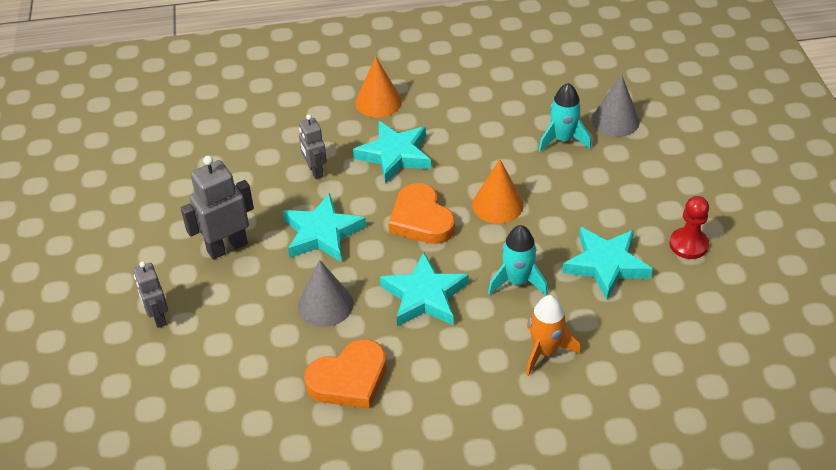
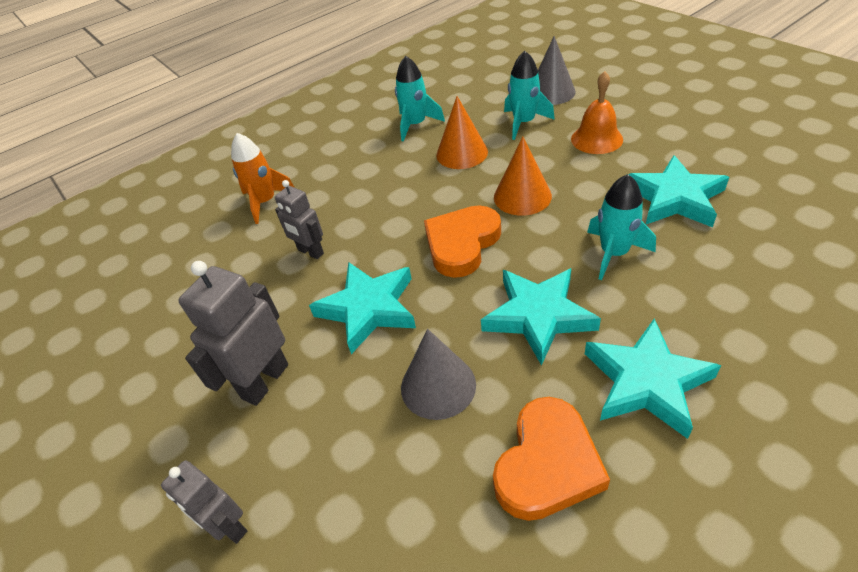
camera: 25 degrees left, 0 degrees up
turquoise star [353,121,431,184] -> turquoise star moved to [585,319,721,439]
orange cone [355,57,402,118] -> orange cone moved to [436,96,488,169]
orange heart [388,183,455,244] -> orange heart turned 90 degrees clockwise [424,206,501,278]
orange rocket [526,295,581,376] -> orange rocket moved to [231,133,295,224]
red pawn [670,196,709,259] -> none
none -> turquoise rocket [395,56,445,141]
none -> orange bell [571,71,623,154]

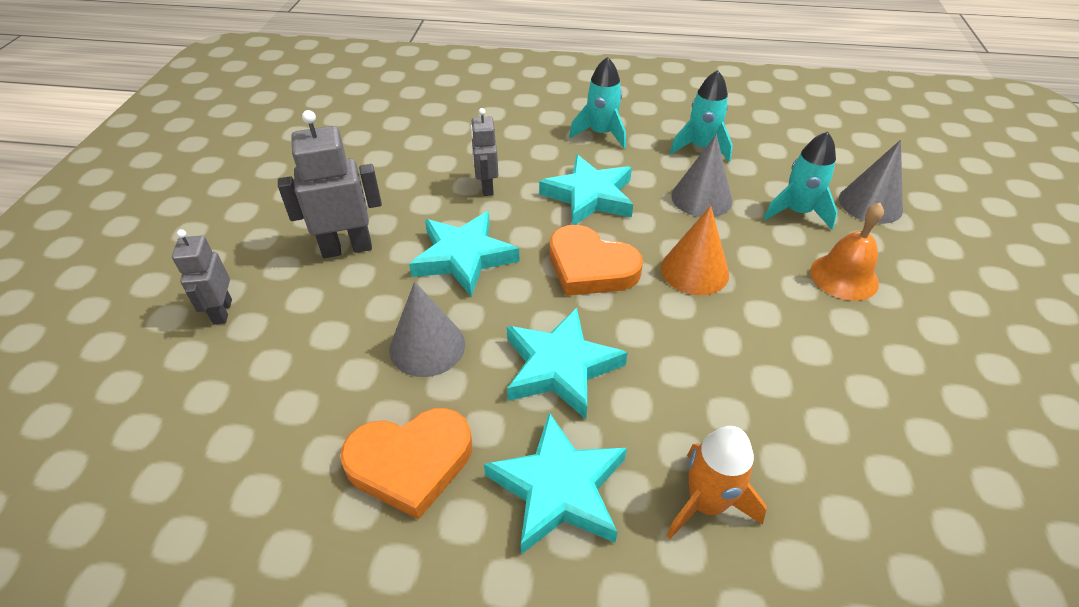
camera: 40 degrees right, 0 degrees up
orange rocket [231,133,295,224] -> orange rocket moved to [666,426,767,539]
orange heart [424,206,501,278] -> orange heart turned 135 degrees counterclockwise [550,225,643,296]
orange cone [436,96,488,169] -> grey cone [671,134,732,217]
turquoise rocket [587,174,656,280] -> turquoise rocket moved to [569,57,626,148]
turquoise star [629,155,729,227] -> turquoise star moved to [539,155,633,225]

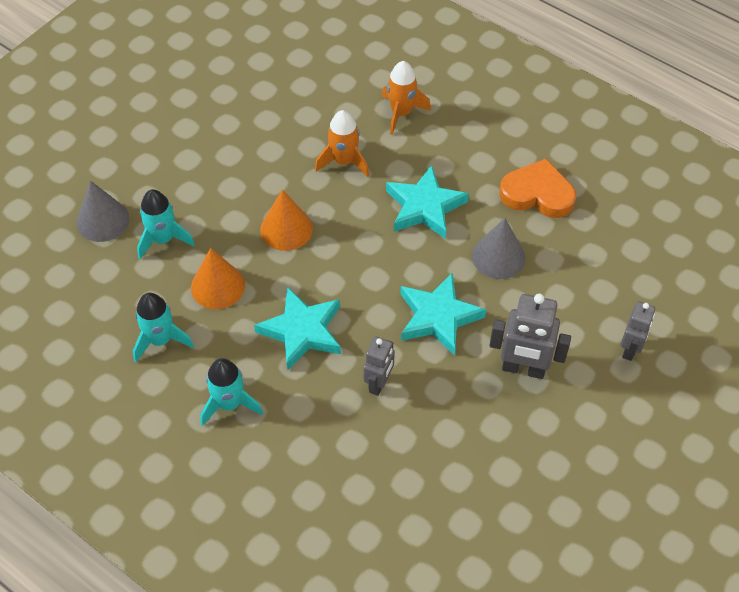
camera: 150 degrees left, 10 degrees up
turquoise star [484,412,627,555] -> none
orange heart [550,225,643,296] -> none
grey cone [671,134,732,217] -> orange cone [191,248,245,309]
orange bell [810,203,884,301] -> none
none -> orange rocket [315,110,369,177]

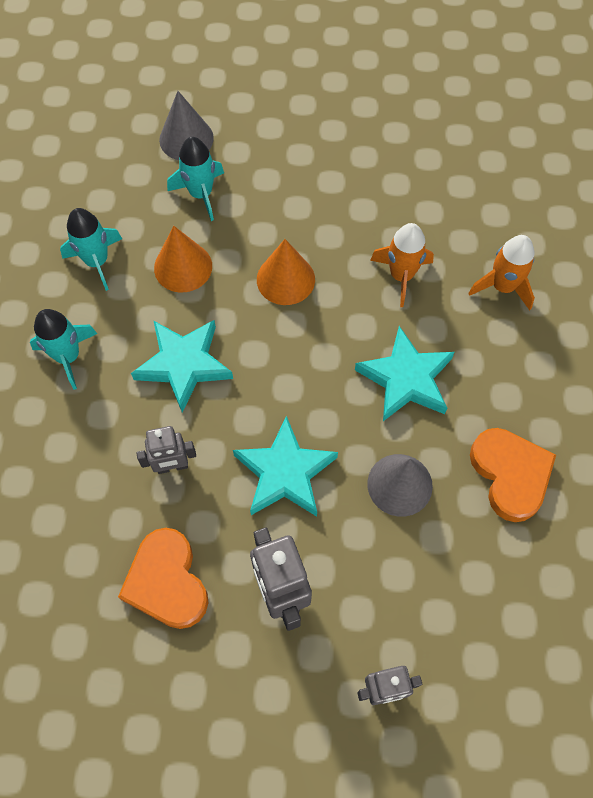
camera: 55 degrees right, 10 degrees up
none -> orange heart [118,528,209,629]

